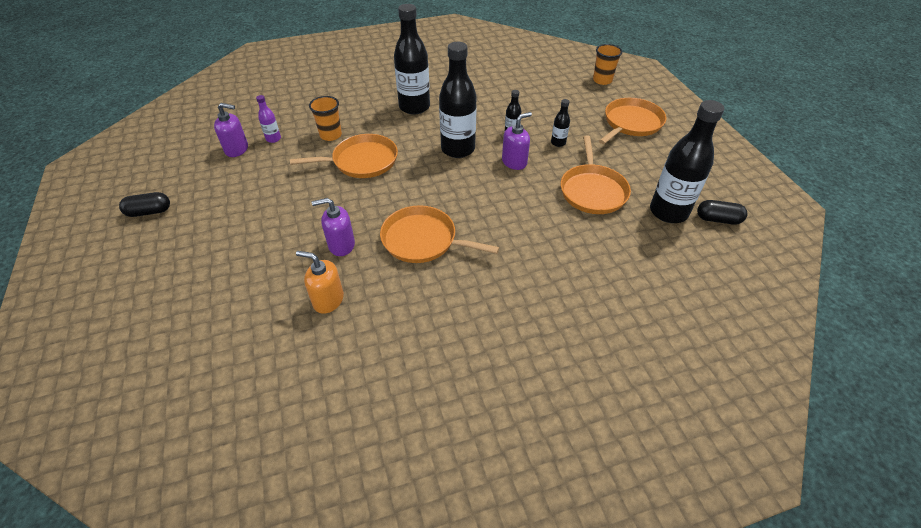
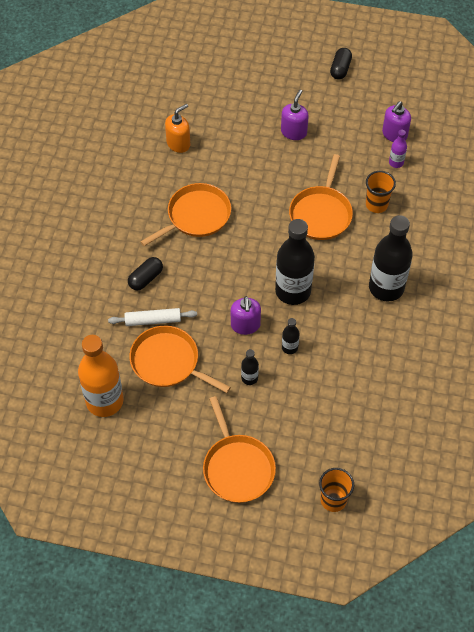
camera: 120 degrees right, 10 degrees up
purple soap dispenser [312,198,355,256] -> purple soap dispenser moved to [281,90,309,140]
black bottle [650,100,724,223] -> orange bottle [78,335,123,417]
black capsule [697,200,747,224] -> black capsule moved to [128,257,163,290]
none -> white rolling pin [108,308,197,326]

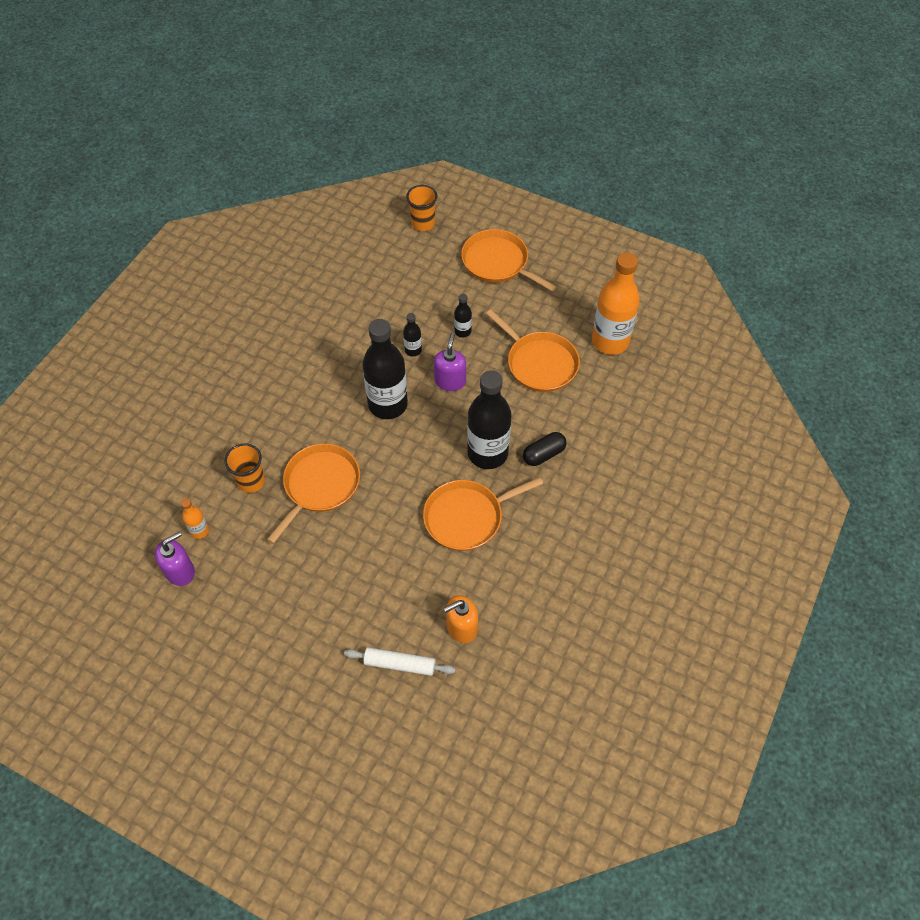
camera: 165 degrees left, 0 degrees up
white rolling pin [108,308,197,326] -> white rolling pin moved to [344,647,455,676]
orange pan [203,396,276,503] -> orange pan turned 45 degrees counterclockwise [461,229,557,292]
purple soap dispenser [281,90,309,140] -> none
black capsule [330,48,352,80] -> none
black bottle [369,215,413,302] -> black bottle moved to [467,370,511,469]
purple bottle [389,130,407,168] -> orange bottle [181,498,209,539]

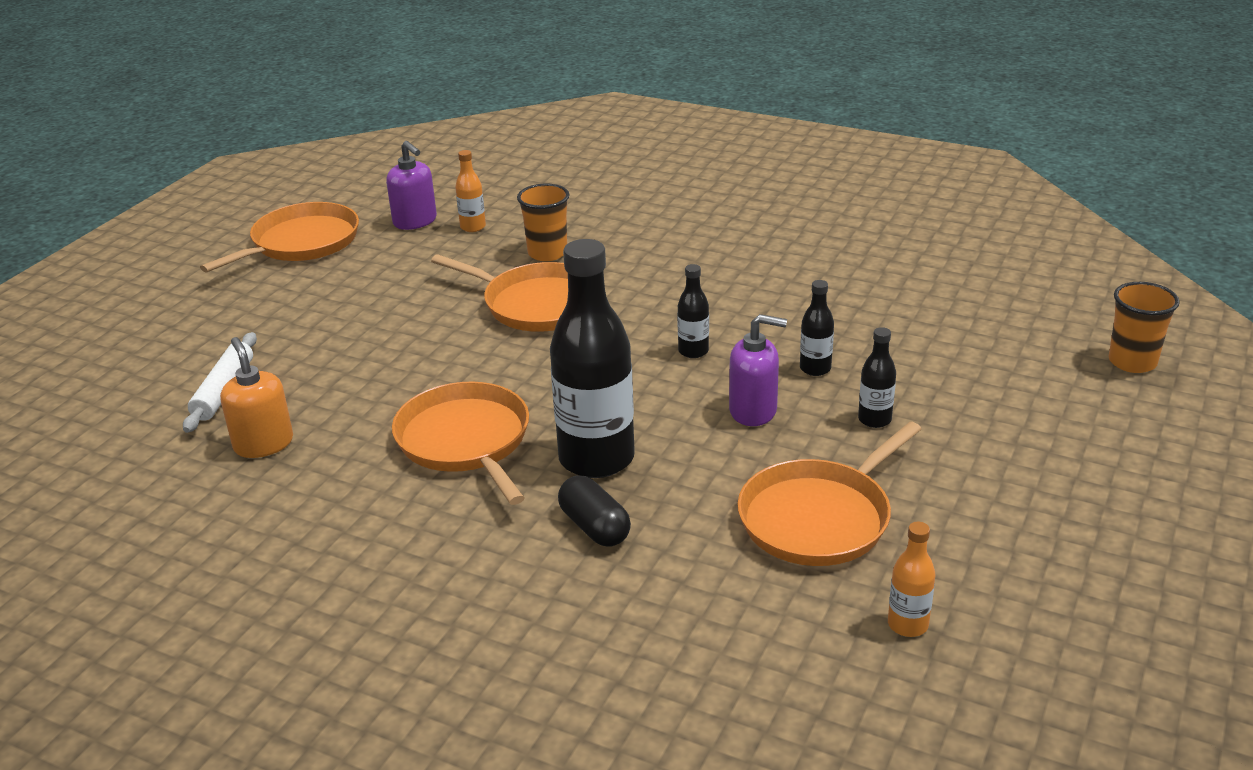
camera: 90 degrees right, 25 degrees down
black bottle [362,319,408,419] -> black bottle [677,264,709,358], size x0.45
orange pan [461,229,557,292] -> orange pan moved to [200,202,359,273]
orange bottle [592,252,640,355] -> orange bottle [888,522,935,637], size x0.45

